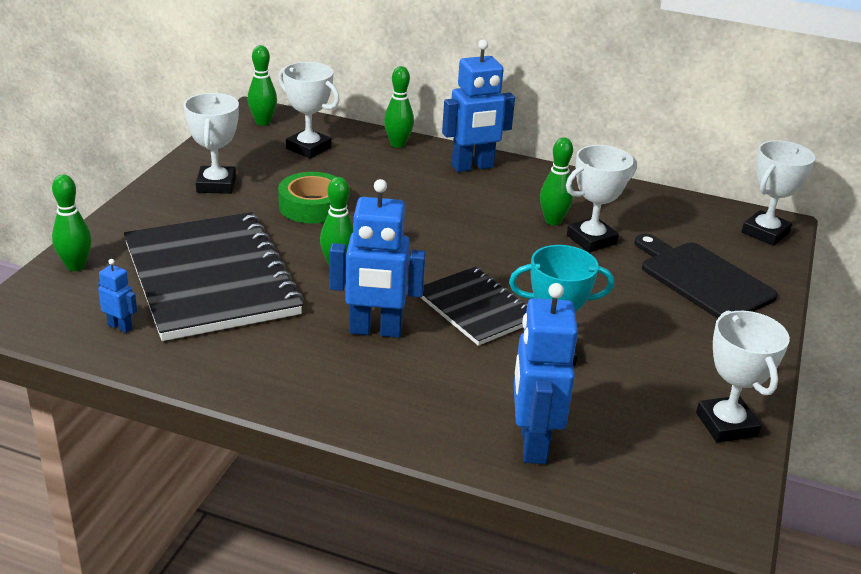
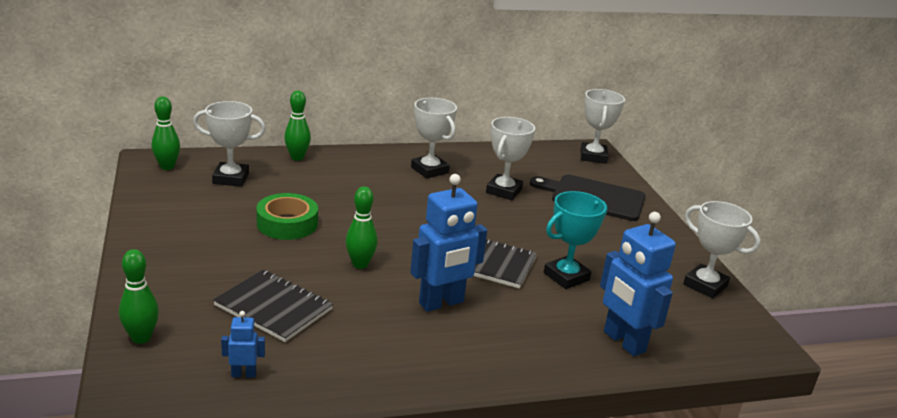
camera: 35 degrees left, 5 degrees down
black notebook [124,212,304,341] -> black notebook [213,270,333,342], size x0.56
white trophy [184,93,239,194] -> white trophy moved to [411,98,457,179]
blue robot [442,39,515,172] -> none
green bowling pin [540,137,573,225] -> none

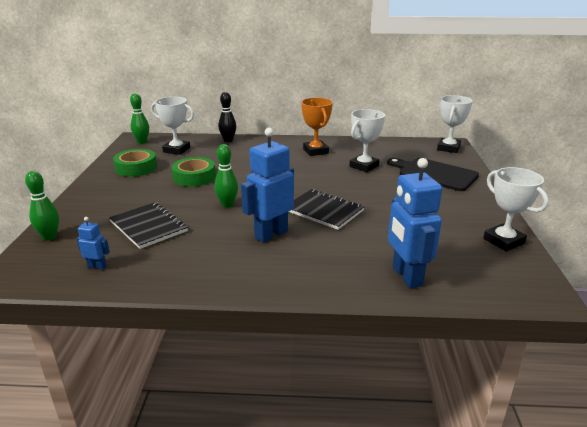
camera: 20 degrees right, 0 degrees up
green bowling pin [284,90,311,161] -> black bowling pin [218,92,236,142]
blue robot [410,174,487,312] -> blue robot turned 150 degrees clockwise [241,128,294,243]
white trophy [411,98,457,179] -> orange trophy [301,98,333,156]
turquoise trophy [544,191,607,289] -> none
none -> green tape [113,149,157,177]

